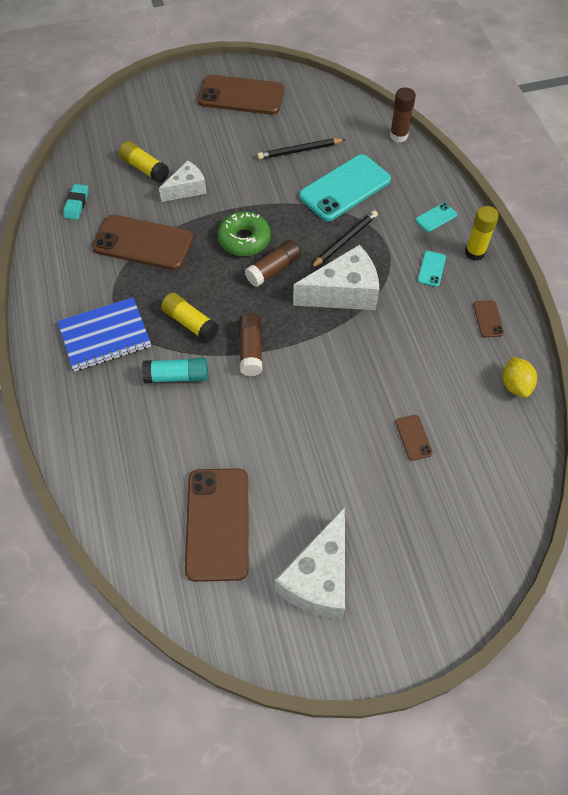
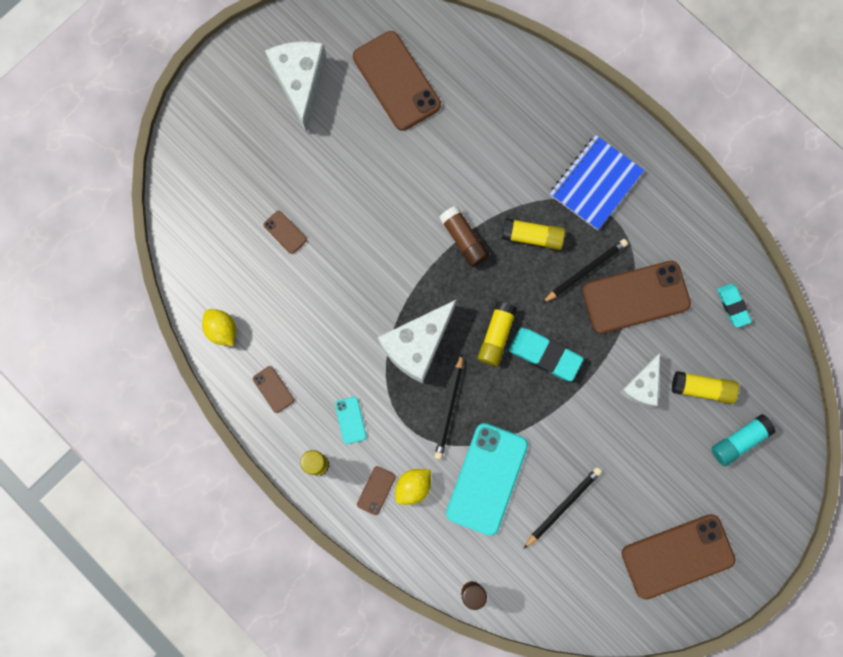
camera: 150 degrees right, 20 degrees up
turquoise glue stick [142,358,208,383] -> turquoise glue stick moved to [712,414,776,466]
green donut [217,212,271,256] -> turquoise eraser [509,328,584,381]
brown glue stick [245,240,301,287] -> yellow glue stick [478,302,517,366]
turquoise phone [416,203,457,232] -> brown phone [357,466,396,515]
none -> yellow lemon [395,469,431,505]
none -> black pencil [542,239,628,303]

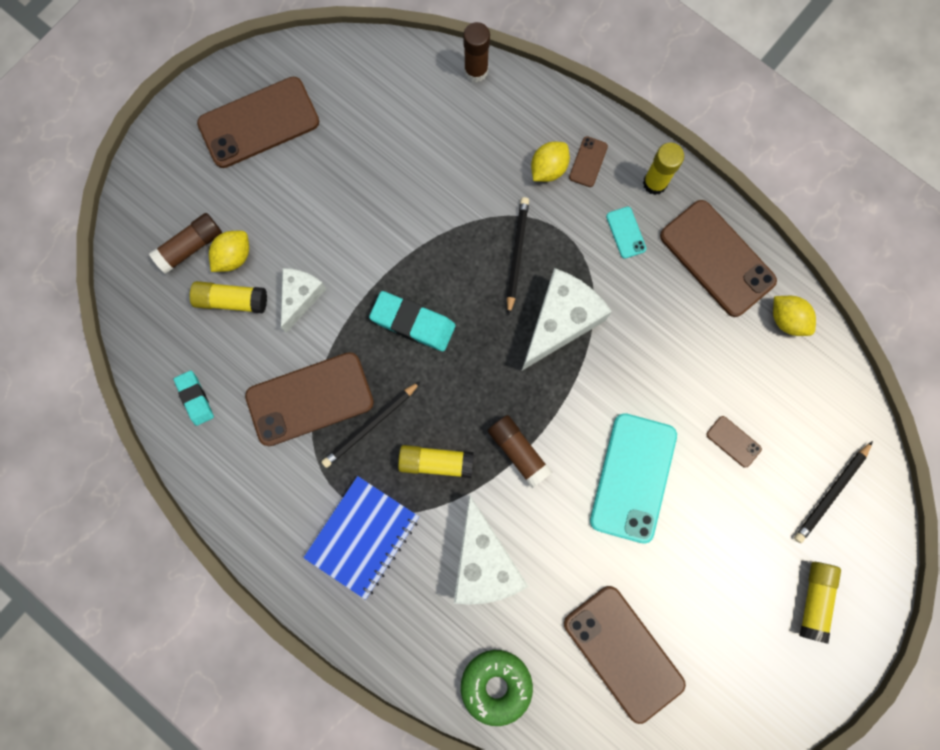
camera: 175 degrees right, 0 degrees up
brown phone [253,366,294,413] -> brown phone [660,200,777,317], size x2.30
white cheese [265,42,327,133] -> white cheese moved to [454,494,529,605]
turquoise phone [446,423,528,536] -> turquoise phone moved to [590,413,677,544]
yellow glue stick [478,302,517,366] -> yellow glue stick moved to [800,562,841,644]
black pencil [523,467,602,549] -> black pencil moved to [794,441,873,543]
turquoise glue stick [712,414,776,466] -> brown glue stick [149,213,222,274]
none -> yellow lemon [209,231,249,272]
none -> green donut [461,650,533,726]

